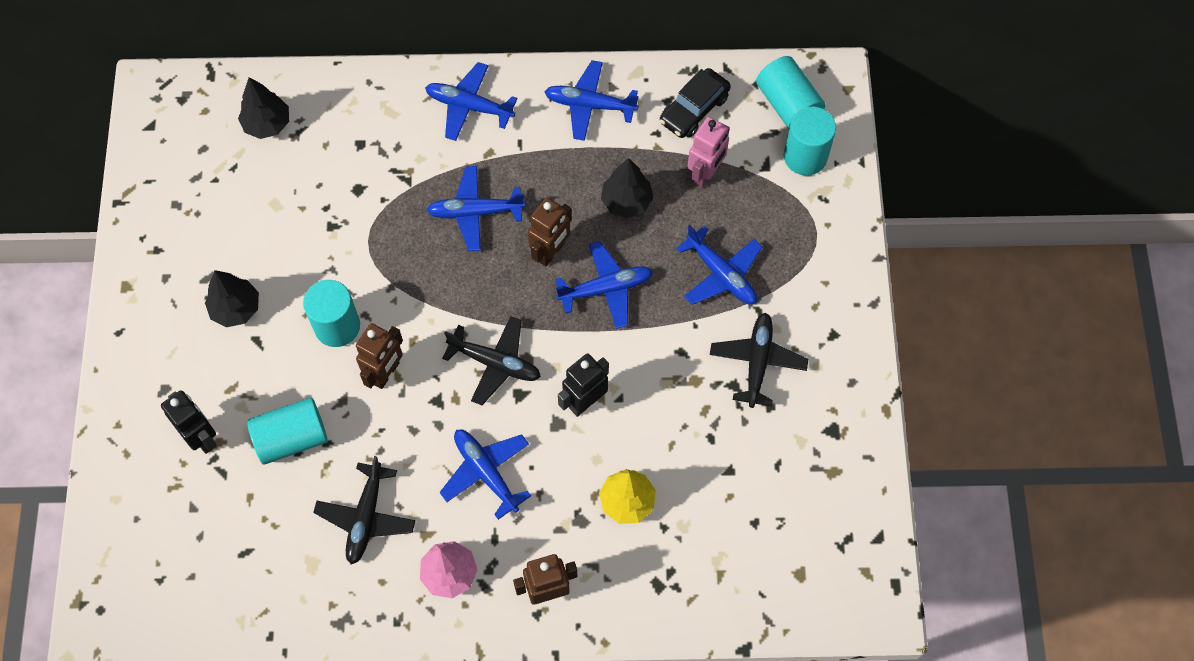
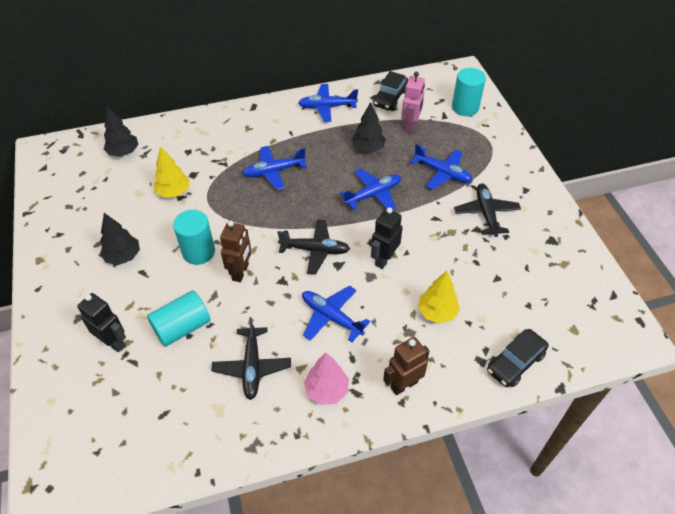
camera: 15 degrees left, 15 degrees down
blue plane [425,62,517,141] -> none
brown robot [528,197,572,266] -> none
turquoise cylinder [756,56,825,129] -> none
none -> yellow tree [153,146,190,198]
none -> black car [487,329,549,387]

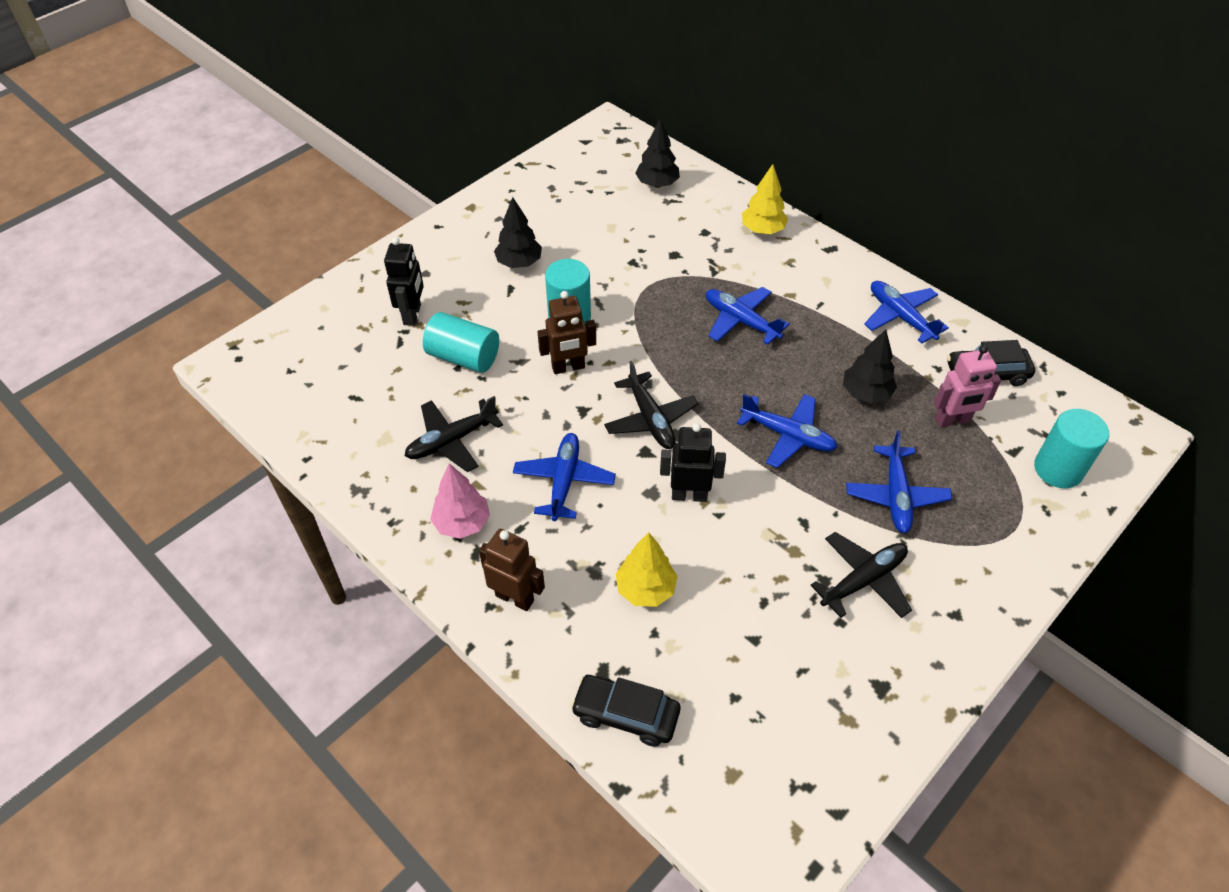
camera: 60 degrees right, 0 degrees up
yellow tree [153,146,190,198] -> yellow tree moved to [742,164,788,234]

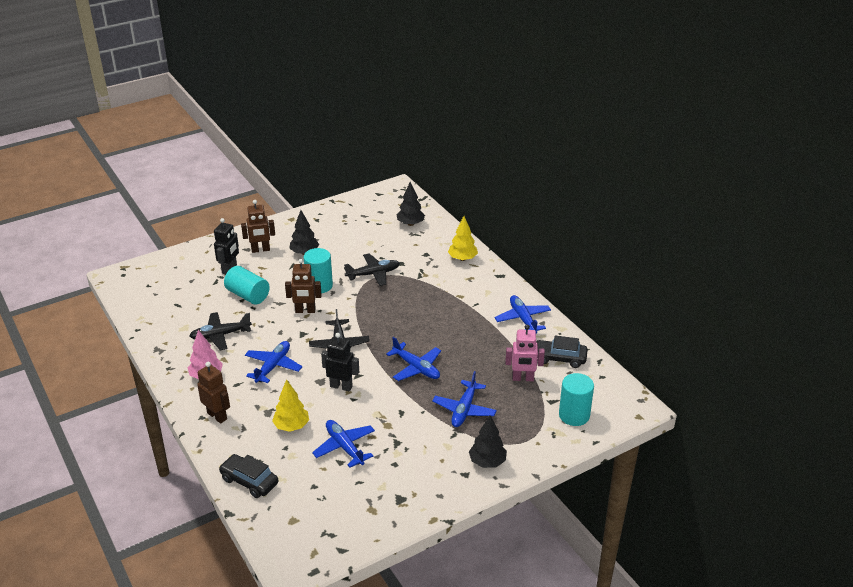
camera: 15 degrees right, 15 degrees down
blue plane [706,287,790,345] -> blue plane moved to [312,420,375,468]
black plane [811,532,912,618] -> black plane moved to [344,253,400,286]
black tree [843,329,897,403] -> black tree moved to [469,415,507,468]
none -> brown robot [241,200,275,253]

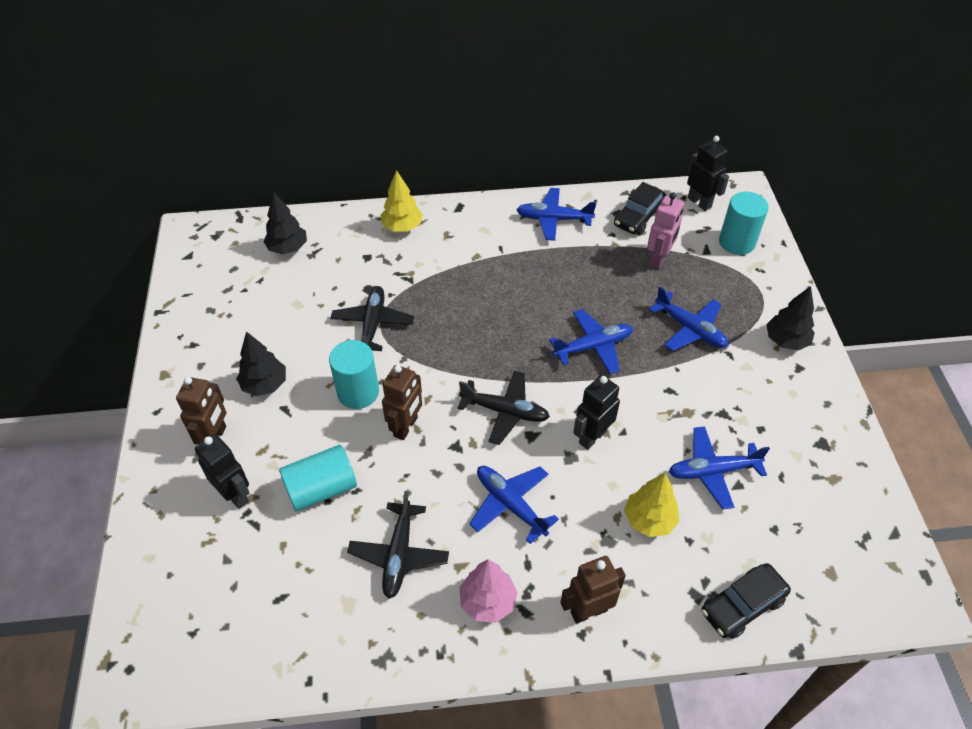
camera: 65 degrees left, 15 degrees up
none -> black robot [687,136,729,211]

